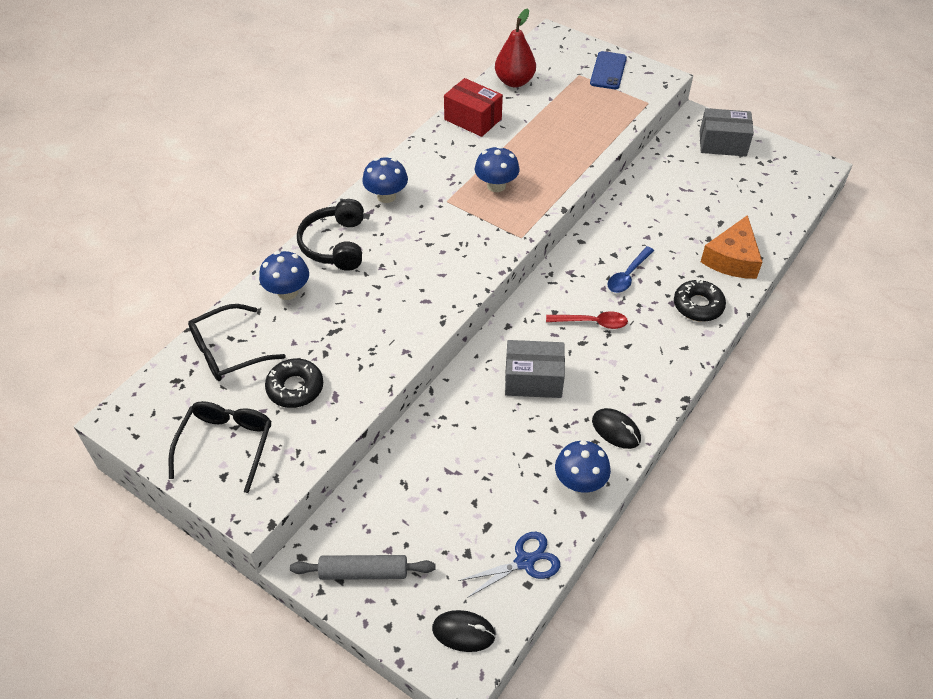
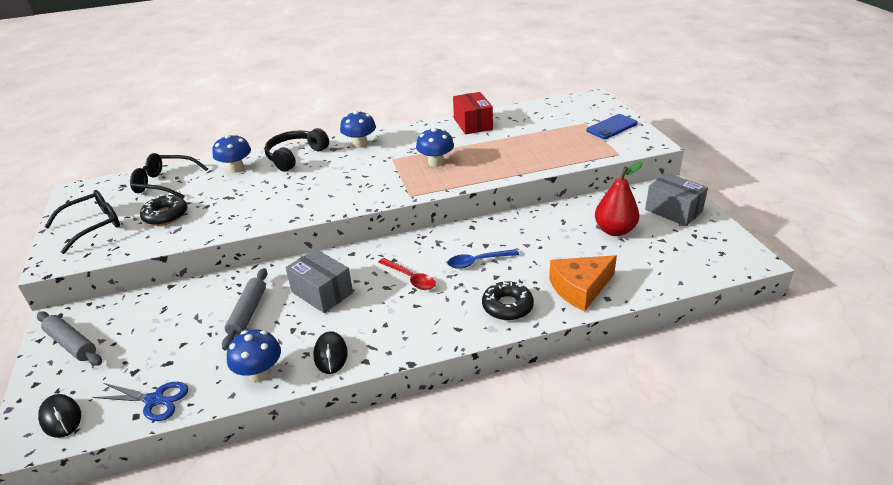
camera: 40 degrees right, 15 degrees down
red pear [495,8,536,87] -> red pear moved to [595,162,643,236]
none -> grey rolling pin [222,268,267,350]

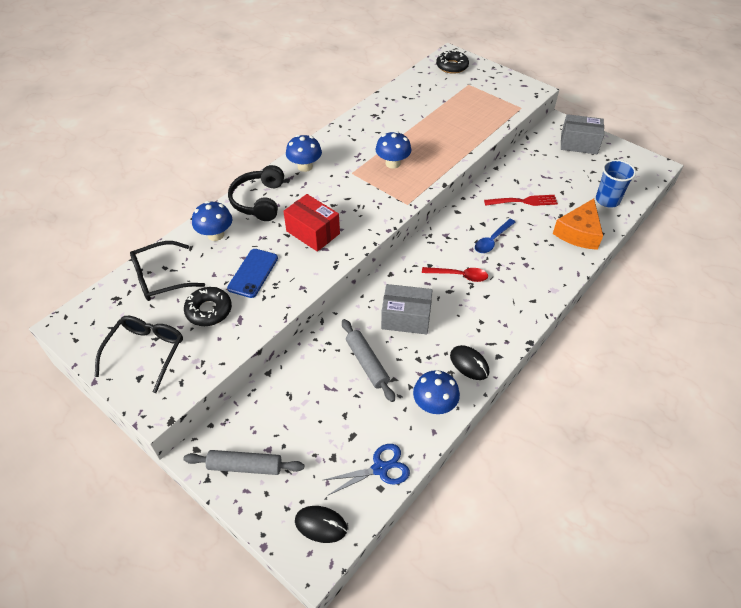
camera: 35 degrees left, 15 degrees up
red box [453,92,493,134] -> red box moved to [283,194,340,252]
black donut [482,281,534,320] -> black donut moved to [436,50,469,74]
blue phone [586,114,638,139] -> blue phone moved to [227,249,278,298]
red pear [595,162,643,236] -> none
none -> red fork [484,195,558,206]
none -> blue cup [596,160,636,208]

